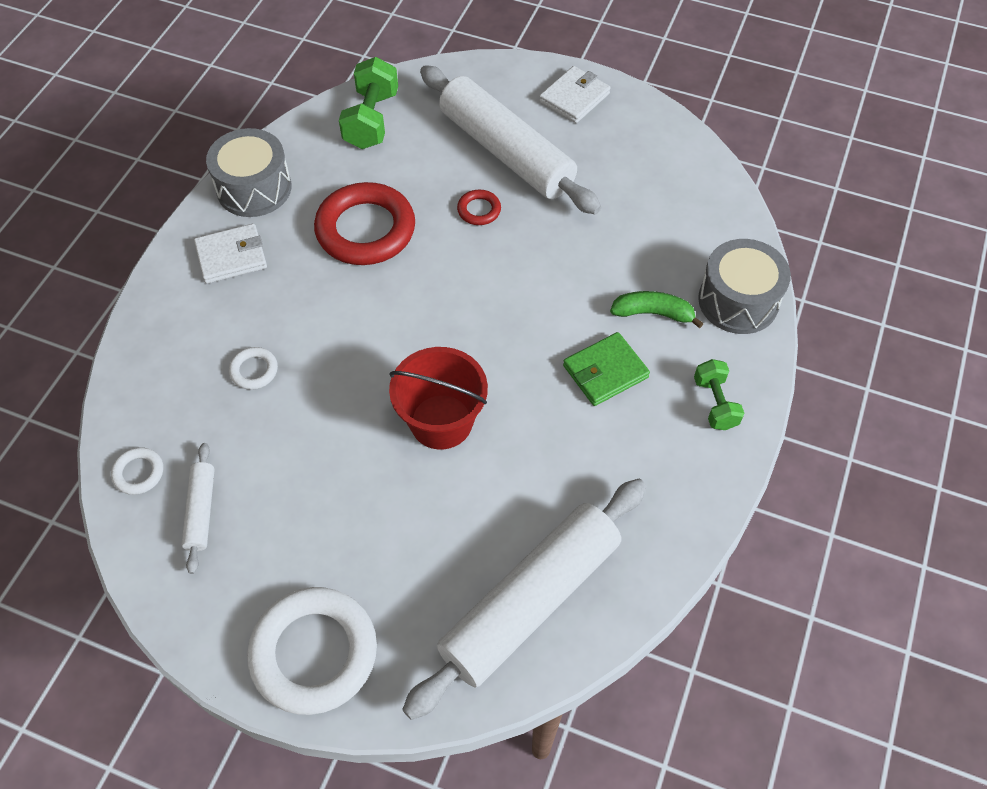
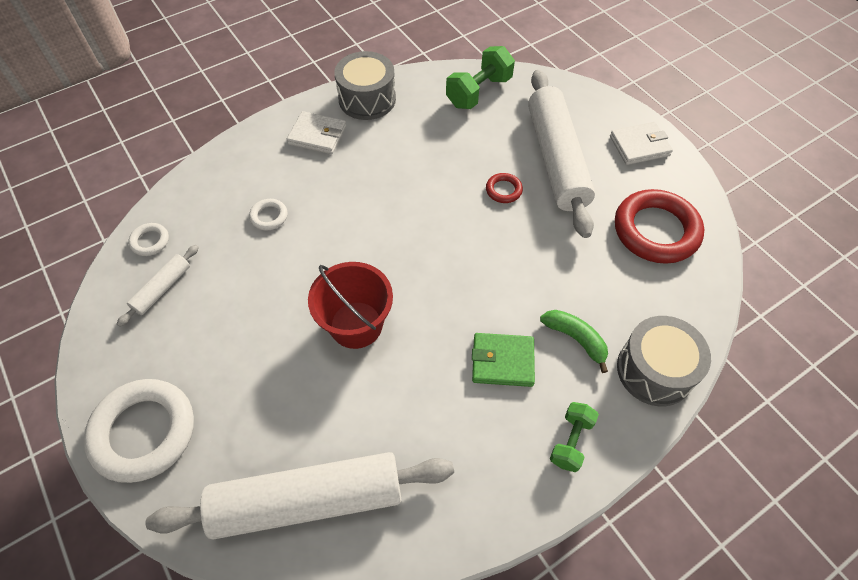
camera: 35 degrees right, 0 degrees up
red ring [314,182,415,265] -> red ring moved to [615,189,704,264]

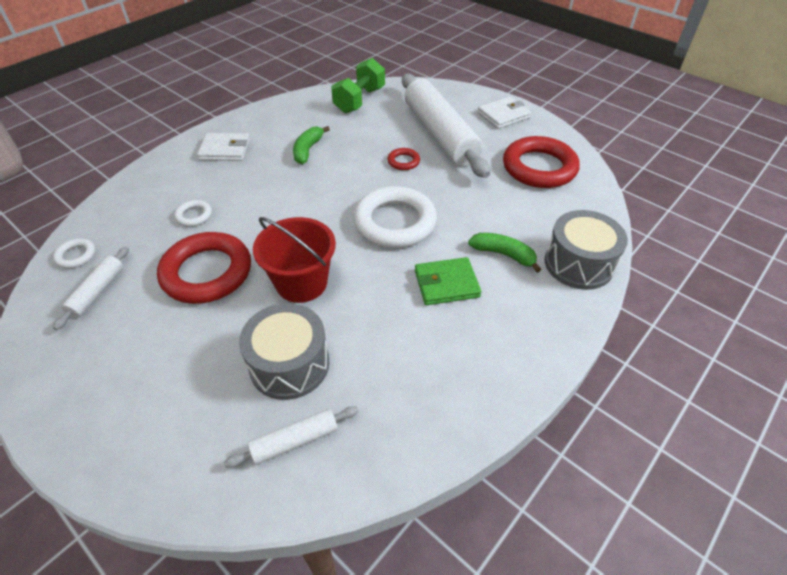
camera: 15 degrees left, 10 degrees down
white ring [84,379,194,483] -> white ring moved to [353,186,437,248]
white rolling pin [145,452,454,539] -> white rolling pin [224,406,358,468], size x0.44
grey drum [334,51,396,120] -> grey drum moved to [239,303,329,400]
green dumbbell [550,402,599,472] -> none
none -> red ring [157,232,251,304]
none -> green banana [293,126,330,164]

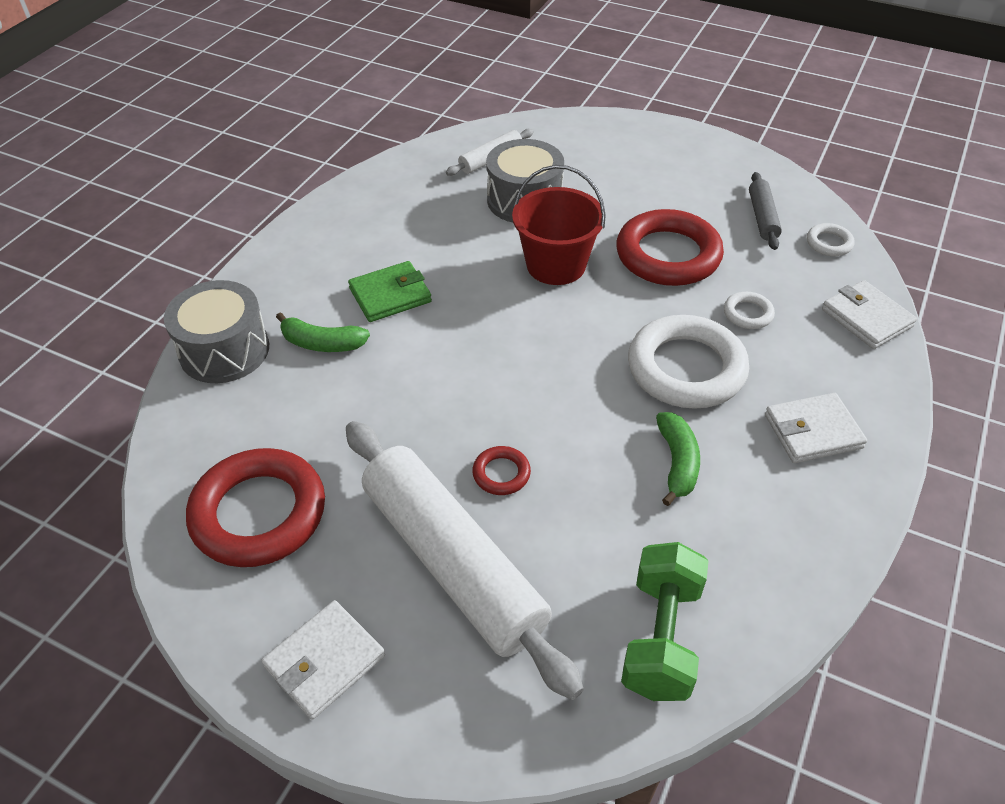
camera: 165 degrees right, 0 degrees up
white rolling pin [53,247,129,330] -> grey rolling pin [749,172,782,250]
white ring [353,186,437,248] -> white ring moved to [628,315,749,409]
none -> white wallet [822,280,917,349]

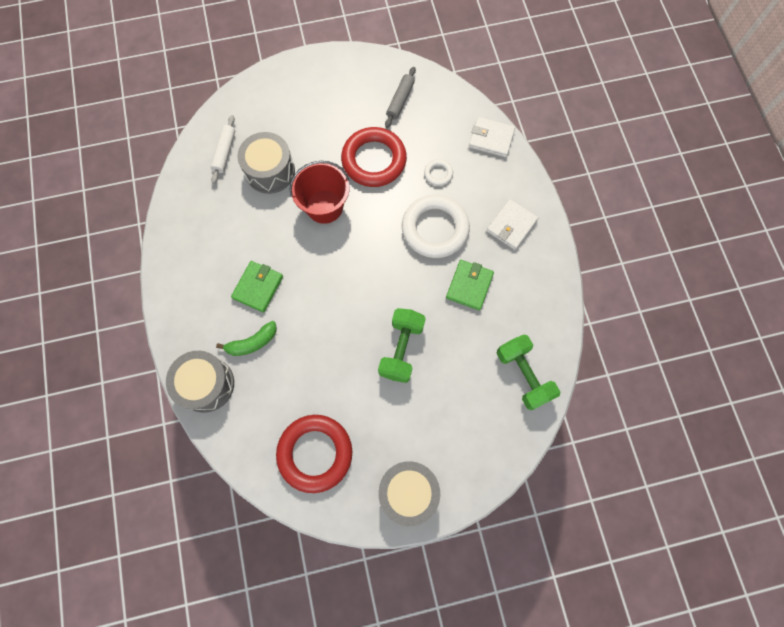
camera: 40 degrees left, 25 degrees up
white wallet [262,600,385,720] -> grey drum [378,461,440,526]
white rolling pin [346,421,584,700] -> none
red ring [472,446,531,495] -> green dumbbell [378,308,426,383]
green banana [656,412,700,506] -> green wallet [446,260,494,311]
grey rolling pin [749,172,782,250] -> grey rolling pin turned 60 degrees clockwise [385,67,416,128]
white ring [807,223,855,256] -> none

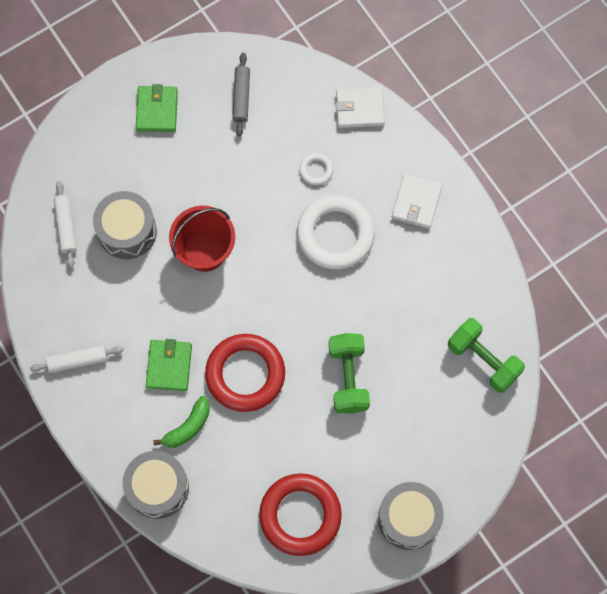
camera: 20 degrees left, 0 degrees up
red ring [341,127,407,187] -> red ring moved to [205,334,285,412]
green wallet [446,260,494,311] -> green wallet moved to [136,84,178,132]
none -> white rolling pin [30,345,124,373]

